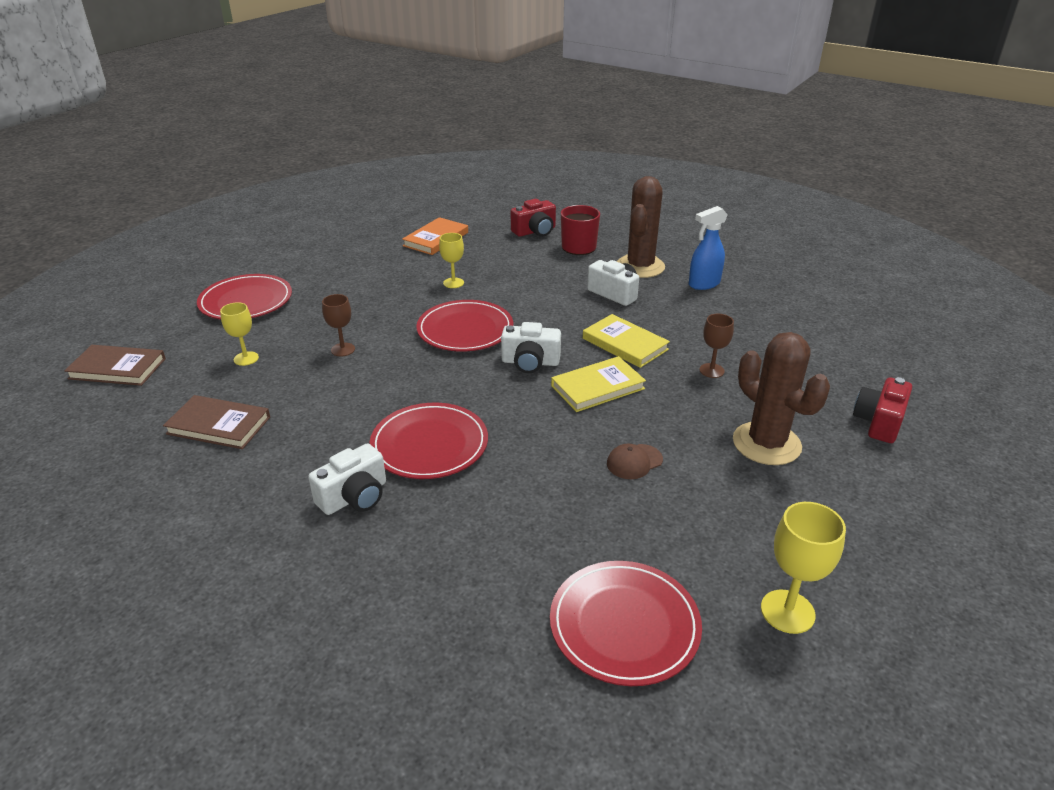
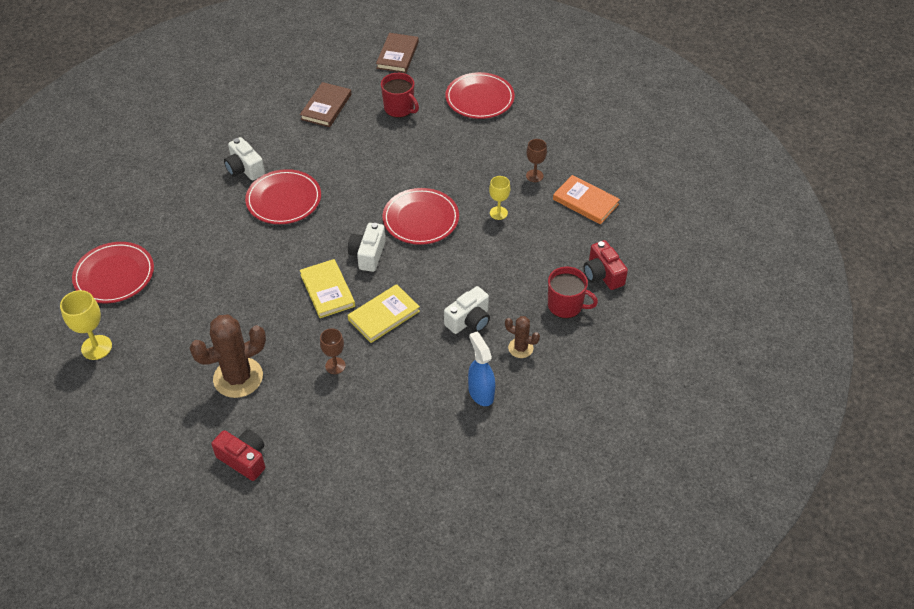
camera: 95 degrees right, 15 degrees up
yellow goblet [220,302,259,366] -> red mug [381,73,419,118]
brown goblet [322,294,355,356] -> brown goblet moved to [526,139,547,182]
brown cap [607,444,663,479] -> none
brown cactus [617,176,665,278] -> brown cactus [505,316,540,358], size x0.52

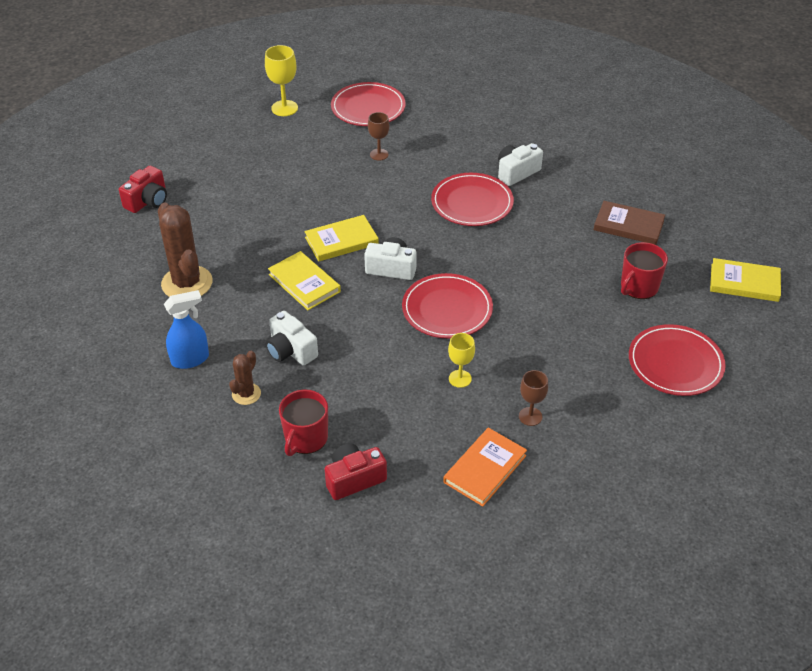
camera: 90 degrees right, 5 degrees down
brown cactus [189,314,266,398] -> brown cactus moved to [158,203,213,297]
brown goblet [320,328,346,374] -> brown goblet moved to [368,112,389,161]
brown book [376,33,419,73] -> yellow book [710,258,781,302]

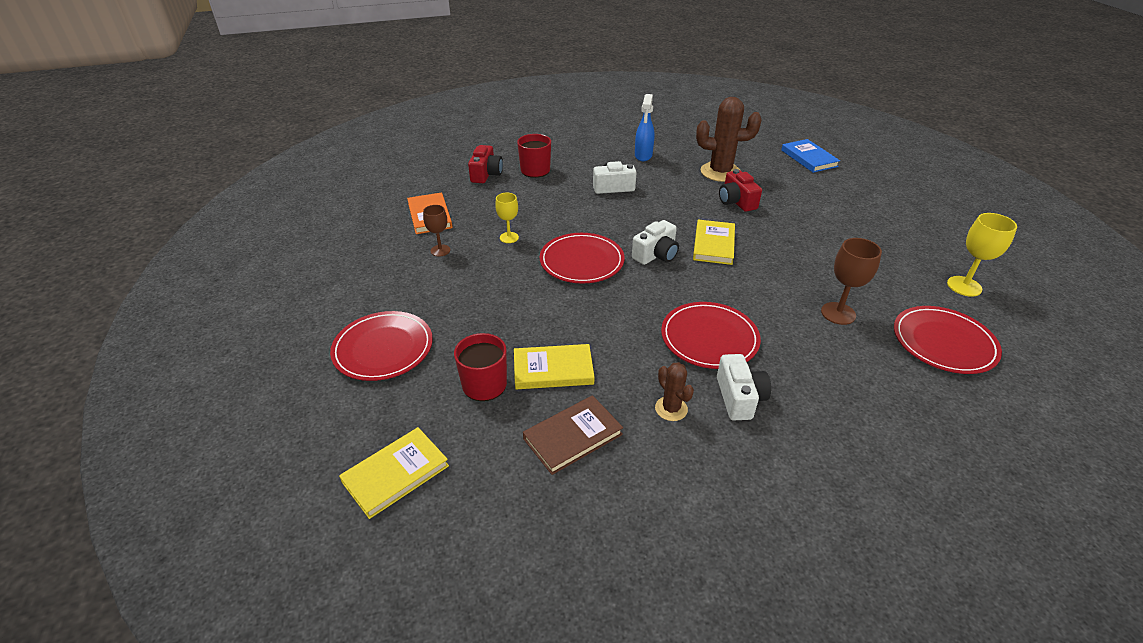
camera: 125 degrees right, 5 degrees down
red camera [119,166,167,213] -> red camera moved to [719,169,762,212]
brown cactus [229,351,261,405] -> brown cactus moved to [655,362,694,421]
yellow book [268,251,341,310] -> yellow book moved to [514,344,595,389]
brown goblet [368,112,389,161] -> brown goblet [821,238,882,325], size x1.50
none -> blue book [781,139,840,173]

